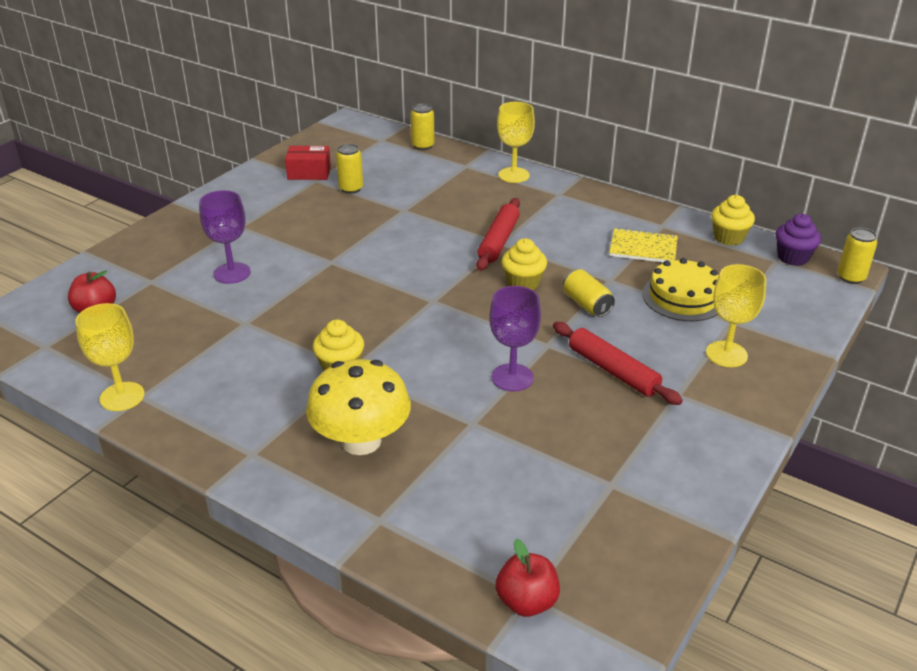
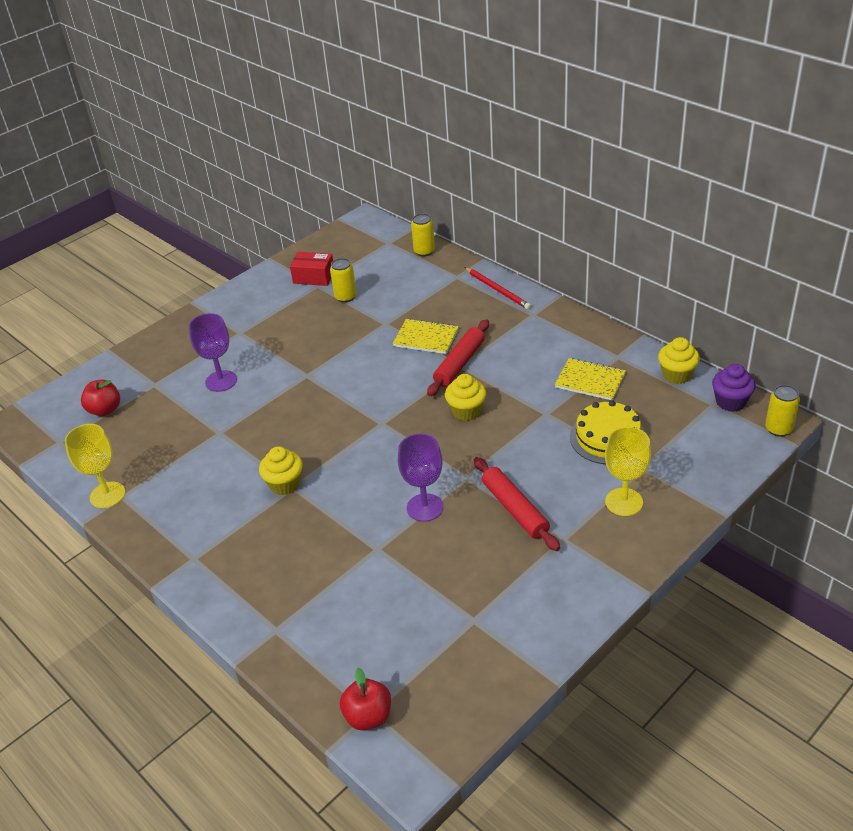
camera: 15 degrees right, 5 degrees up
yellow mushroom [306,359,411,455] -> none
yellow goblet [497,102,535,183] -> red pencil [464,267,531,310]
yellow can [563,269,615,317] -> none
none -> yellow notebook [393,318,459,354]

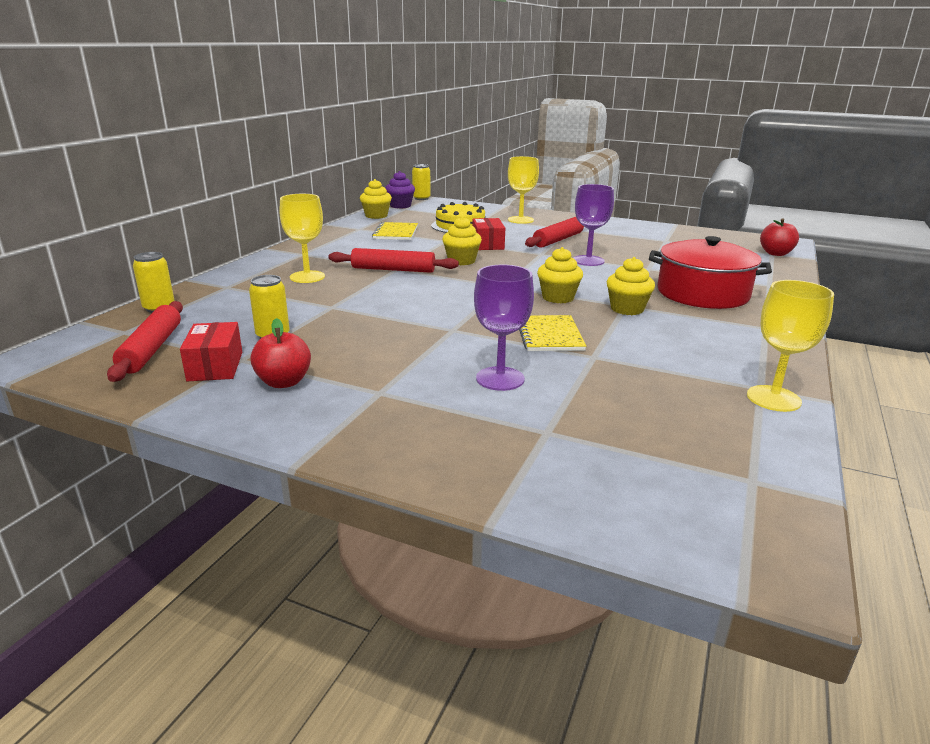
camera: 115 degrees left, 15 degrees down
red apple [81,379,120,416] -> red apple moved to [250,318,311,388]
yellow notebook [393,318,459,354] -> yellow notebook moved to [519,315,586,351]
red pencil [464,267,531,310] -> none
none -> red rolling pin [107,301,183,382]
none -> yellow goblet [279,194,325,283]
none -> red box [472,218,505,250]
none -> yellow cupcake [537,247,583,303]
none -> red pot [649,236,772,309]

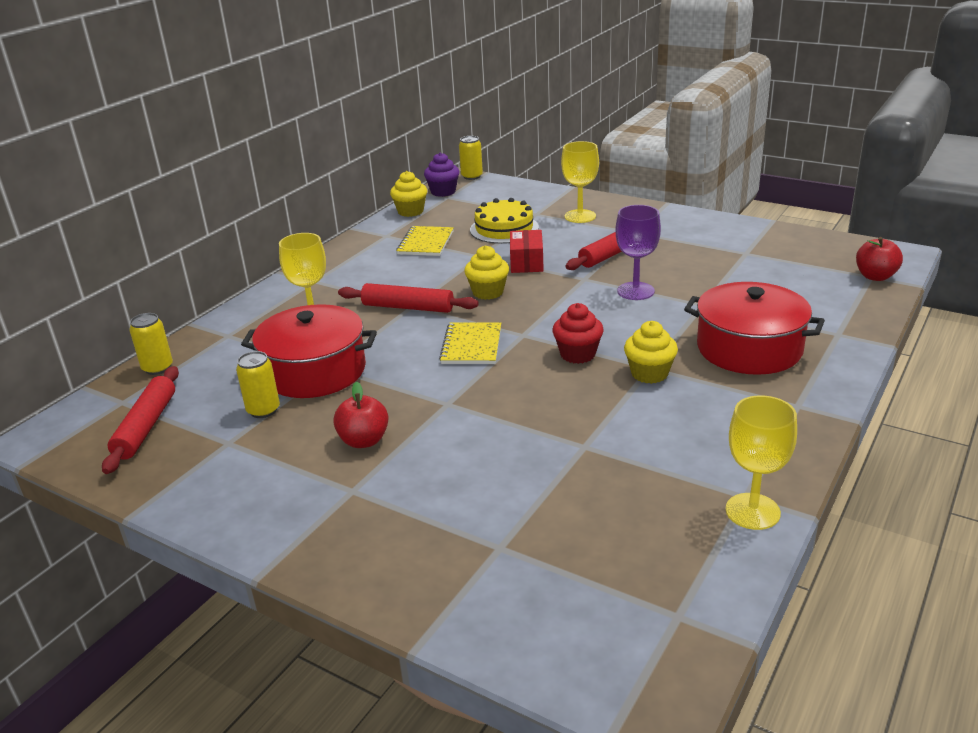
camera: 10 degrees right, 5 degrees up
red box [180,322,242,381] -> none
red apple [250,318,311,388] -> red apple moved to [333,382,389,448]
purple goblet [474,265,534,391] -> none
yellow notebook [519,315,586,351] -> yellow notebook moved to [439,322,501,364]
yellow cupcake [537,247,583,303] -> red cupcake [552,303,603,364]
none -> red pot [241,304,377,398]

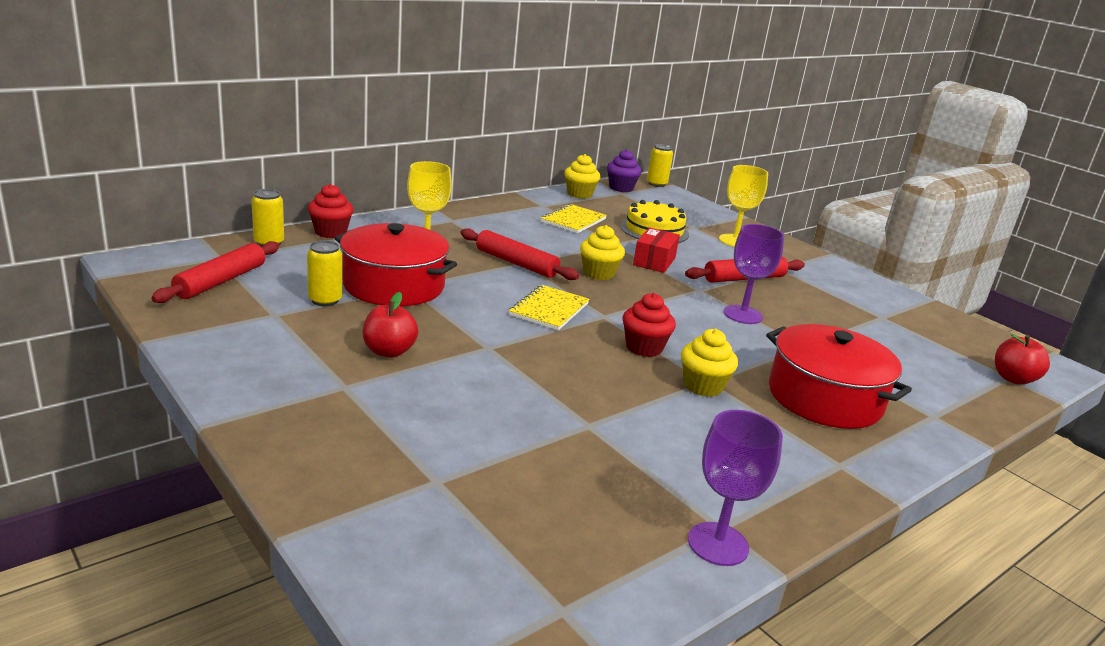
camera: 15 degrees right, 5 degrees down
yellow goblet [726,395,797,530] -> purple goblet [688,410,783,566]
none -> red cupcake [308,184,354,238]

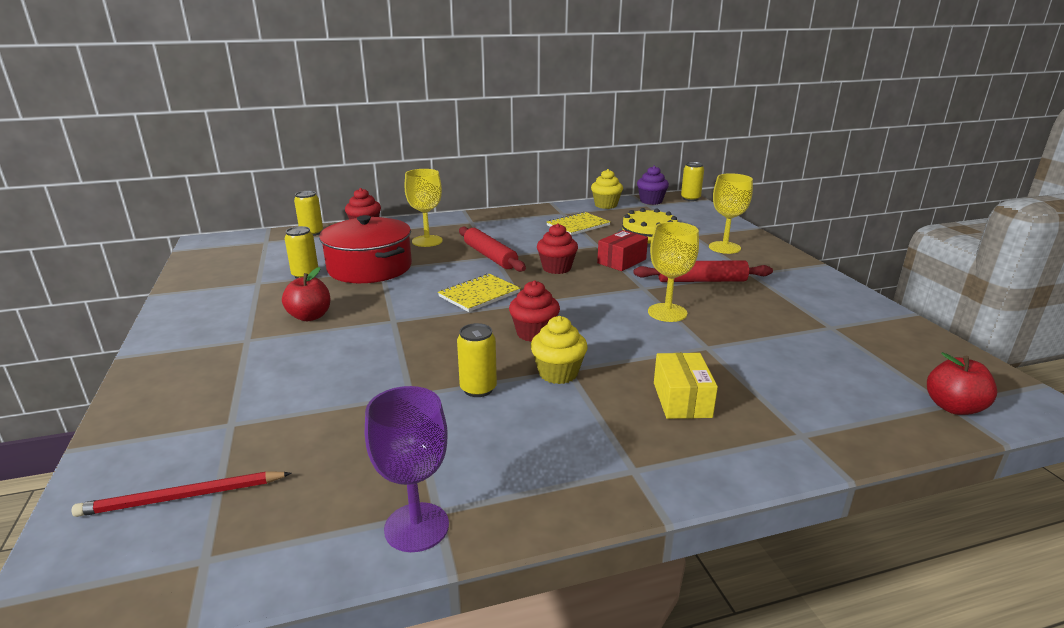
camera: 25 degrees right, 0 degrees up
red rolling pin [151,241,279,303] -> none
yellow cupcake [580,225,625,280] -> red cupcake [537,223,578,274]
purple goblet [724,224,784,324] -> yellow goblet [648,222,699,322]
red pot [766,324,912,429] -> yellow box [654,353,718,419]
none -> red pencil [72,471,292,517]
none -> yellow can [457,323,497,397]

